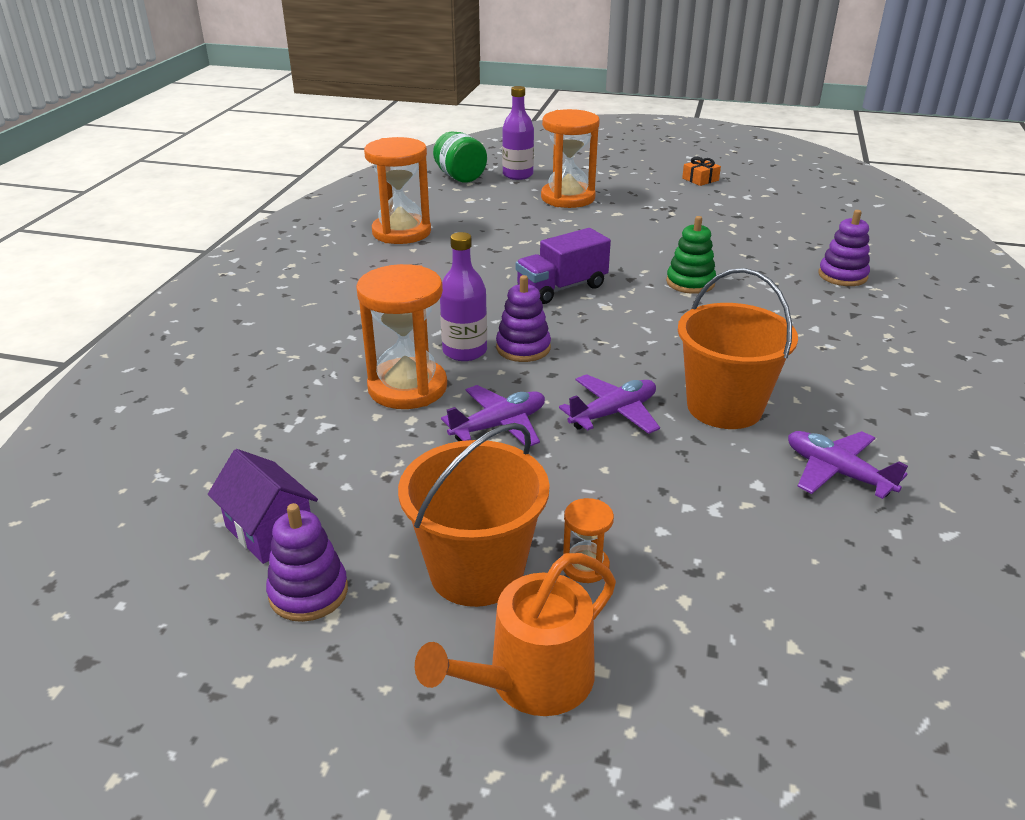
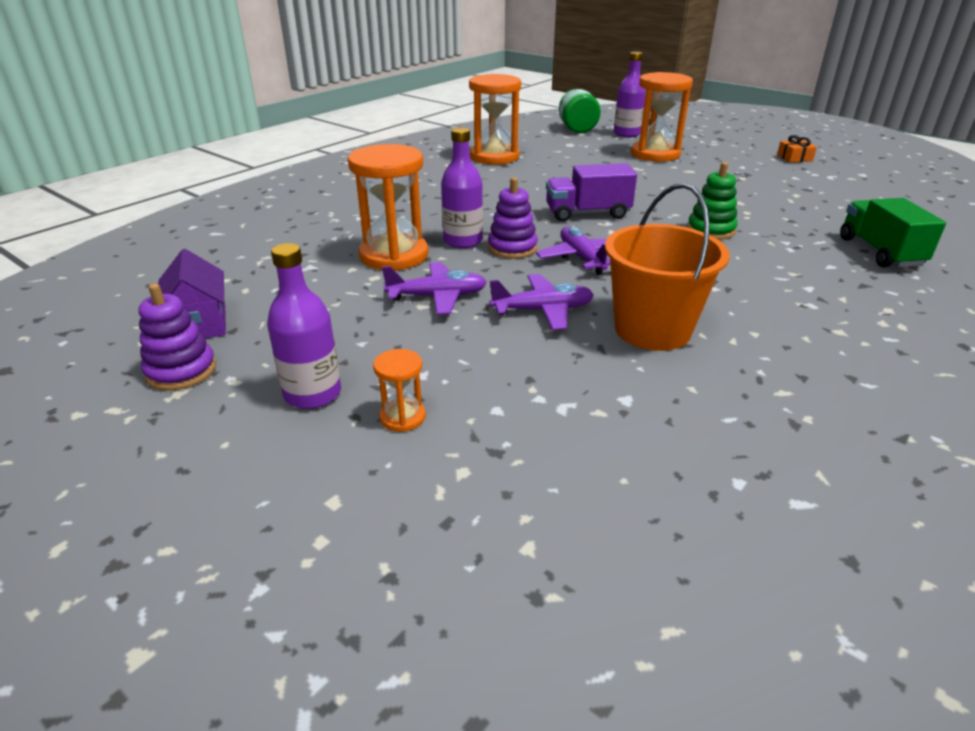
camera: 25 degrees right, 0 degrees up
orange bucket [398,423,550,607] -> purple bottle [267,243,341,409]
orange watering can [415,553,616,716] -> none
purple plane [788,431,908,499] -> purple plane moved to [536,226,610,275]
purple stacking toy [819,210,870,286] -> green truck [840,198,946,268]

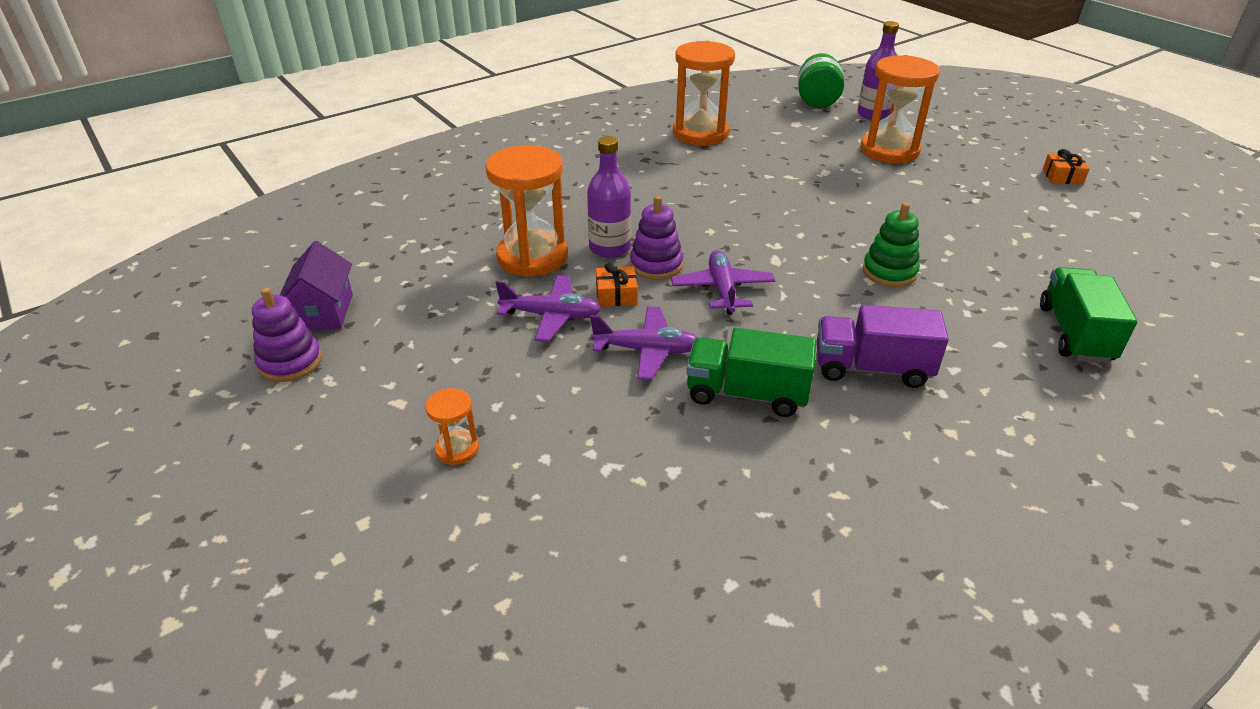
camera: 15 degrees right, 5 degrees up
purple bottle [267,243,341,409] -> none
purple truck [546,163,637,222] -> purple truck moved to [817,305,949,388]
orange bucket [605,183,730,351] -> green truck [686,328,816,417]
none -> orange gift [596,263,637,307]

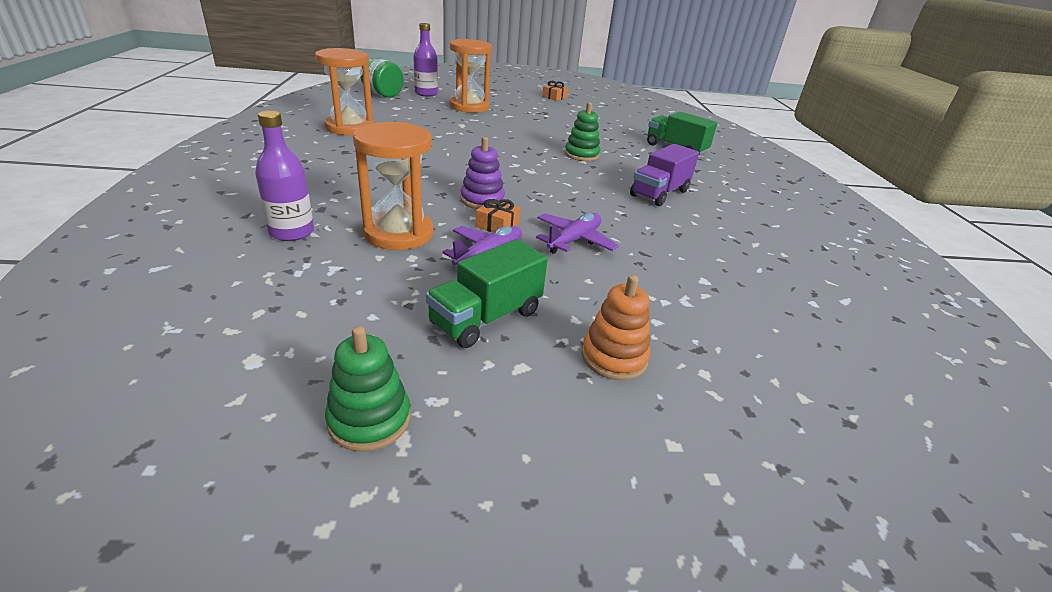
camera: 60 degrees left, 5 degrees down
purple stacking toy [252,287,322,382] -> green stacking toy [325,326,411,452]
purple house [280,241,353,330] -> none
orange hourglass [425,388,479,465] -> orange stacking toy [581,275,650,380]
purple bottle [587,136,631,258] -> purple bottle moved to [255,111,314,241]
purple plane [671,250,775,315] -> none
green truck [686,328,816,417] -> green truck moved to [426,239,548,348]

